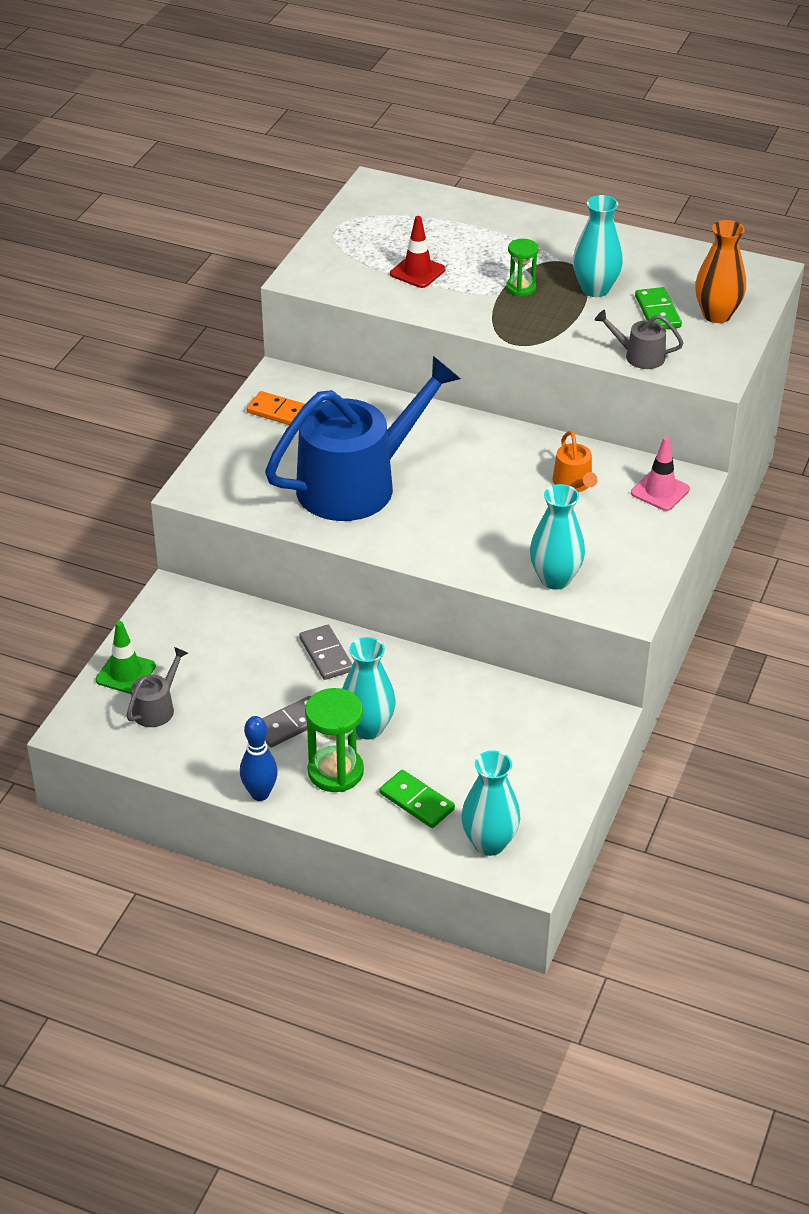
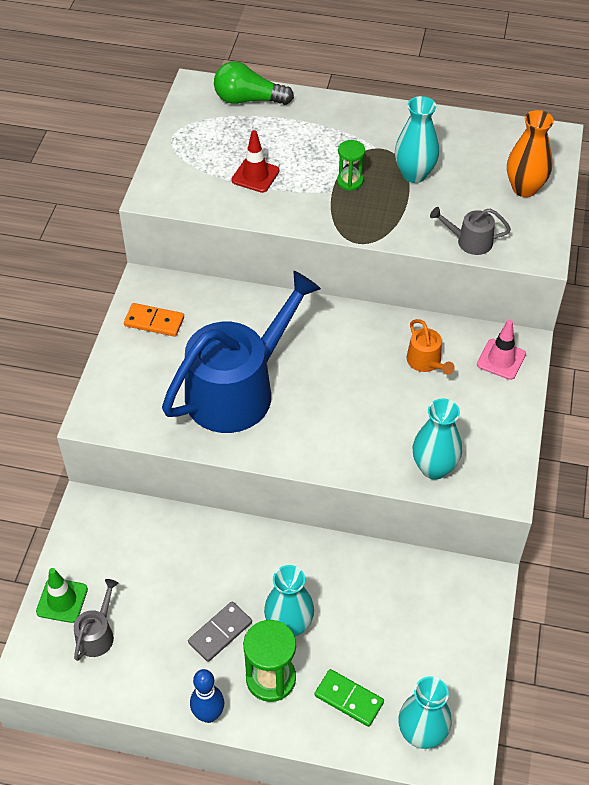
camera: 10 degrees left, 10 degrees up
grey domino [299,625,353,680] -> none
green domino [635,287,682,329] -> none
none -> green light bulb [214,61,294,105]

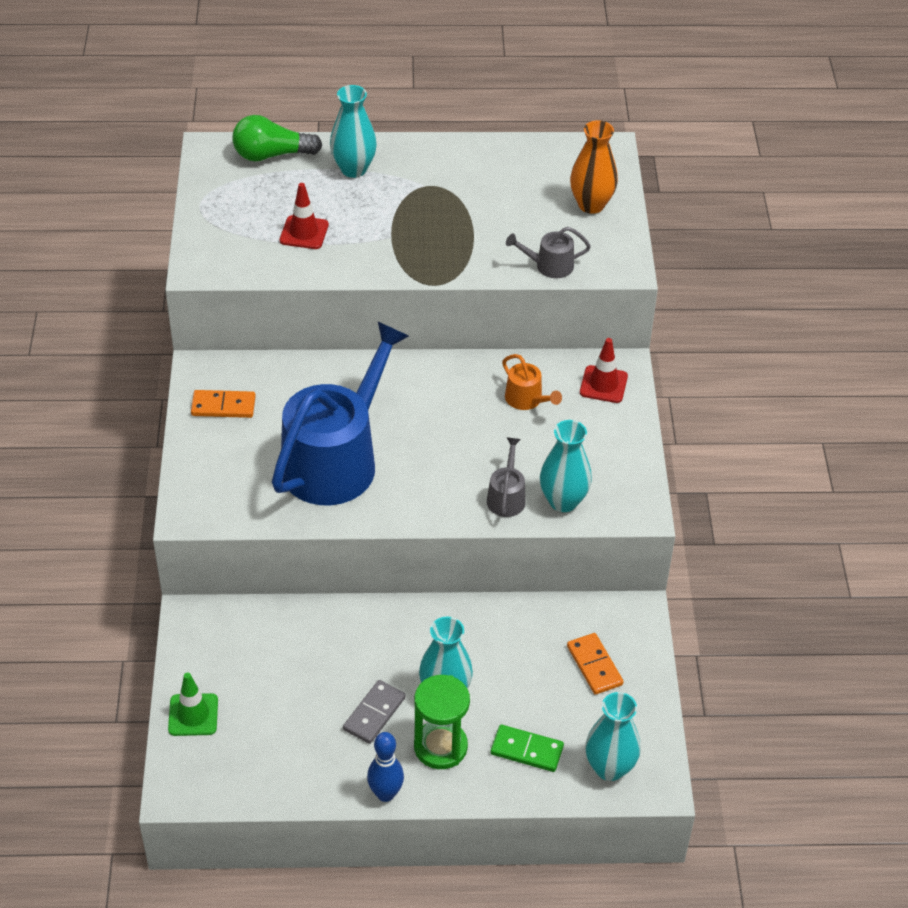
camera: 15 degrees left, 5 degrees down
grey watering can [74,579,119,661] -> grey watering can moved to [487,438,526,517]
green hourglass [337,140,365,191] -> none
turquoise vase [395,96,439,183] -> turquoise vase moved to [330,85,377,178]
pink traffic cone [477,320,526,380] -> red traffic cone [580,338,628,403]
none -> orange domino [567,633,624,695]

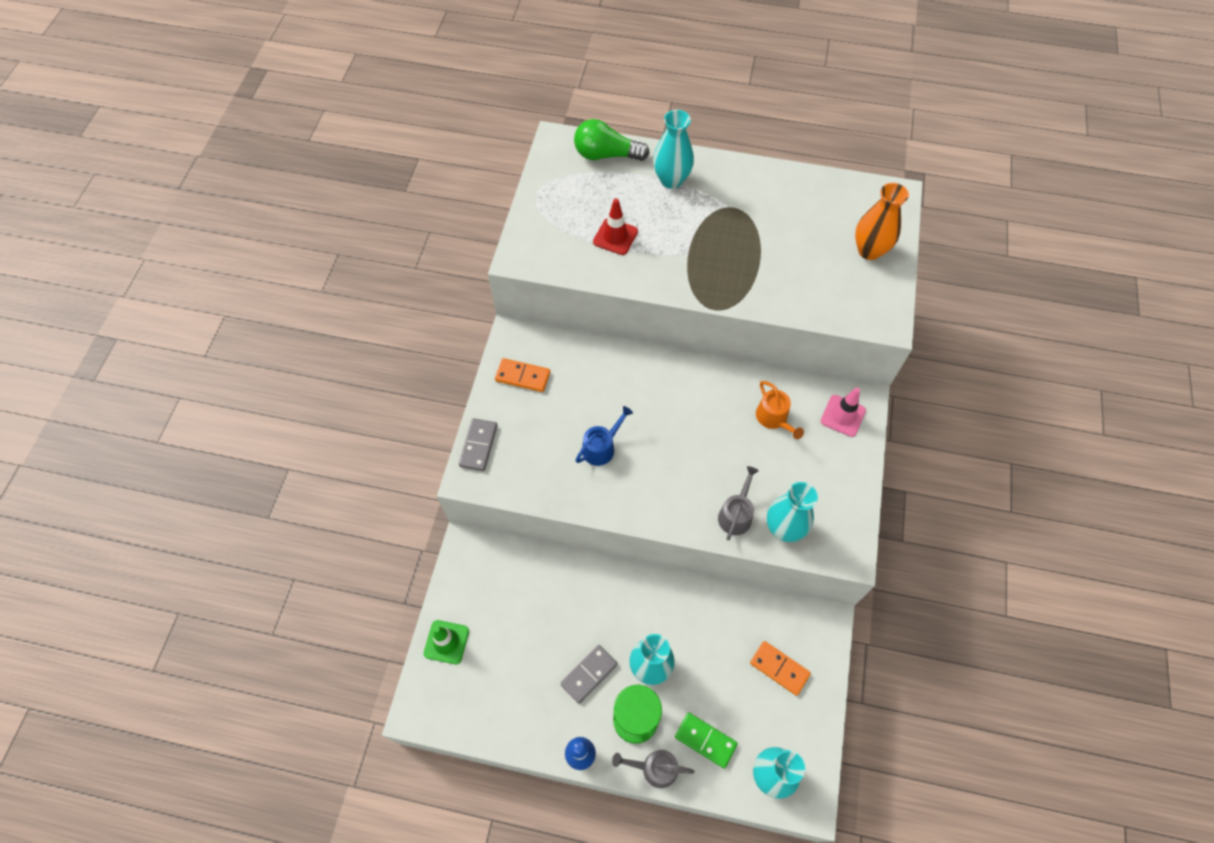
camera: 15 degrees right, 15 degrees up
blue watering can [272,322,409,505] -> blue watering can [576,406,633,466], size x0.41
grey watering can [506,227,591,278] -> grey watering can moved to [612,750,695,788]
orange domino [567,633,624,695] -> orange domino turned 45 degrees counterclockwise [750,641,811,696]
red traffic cone [580,338,628,403] -> pink traffic cone [821,388,866,437]
none -> grey domino [459,418,497,471]

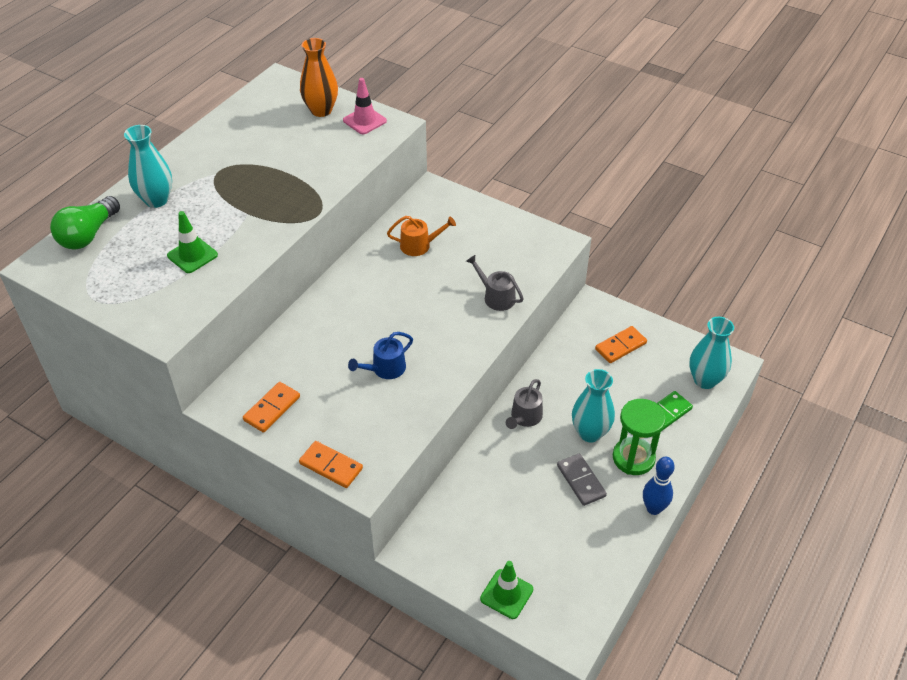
camera: 70 degrees left, 15 degrees down
grey domino [459,418,497,471] -> orange domino [299,441,363,488]
blue watering can [576,406,633,466] -> blue watering can turned 105 degrees counterclockwise [348,332,413,379]
red traffic cone [593,198,638,255] -> green traffic cone [167,211,218,273]
grey watering can [612,750,695,788] -> grey watering can moved to [506,379,543,429]
turquoise vase [767,482,818,542] -> none
pink traffic cone [821,388,866,437] -> pink traffic cone moved to [343,78,387,134]

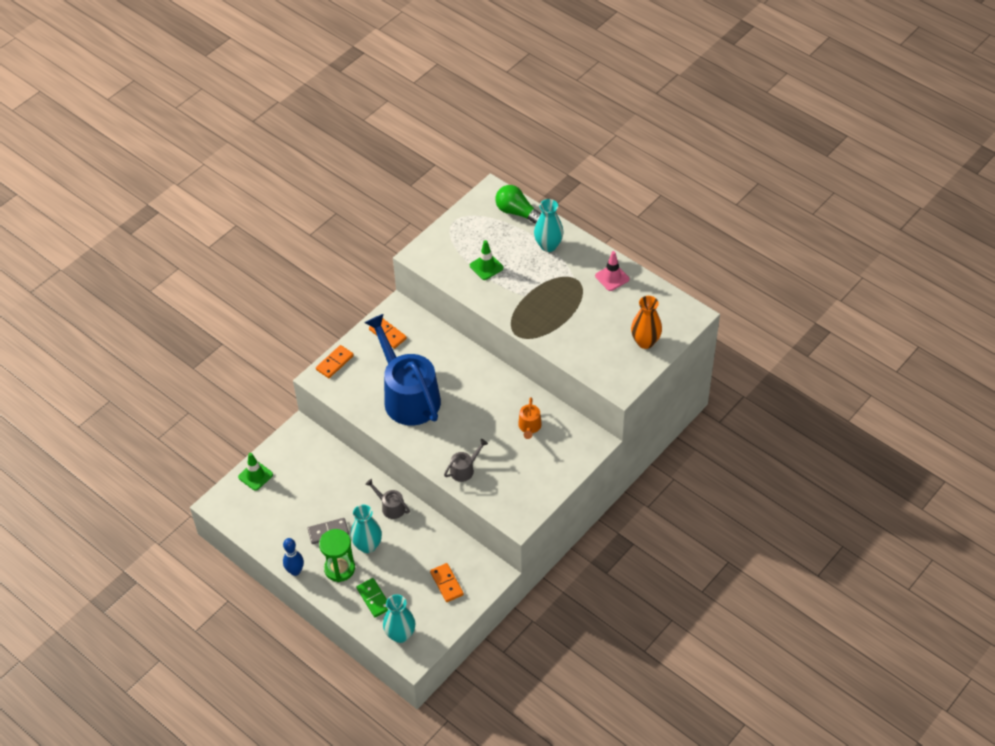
camera: 100 degrees right, 5 degrees up
pink traffic cone [343,78,387,134] -> pink traffic cone moved to [595,251,629,291]
blue watering can [348,332,413,379] -> blue watering can [364,314,441,425], size x2.45

